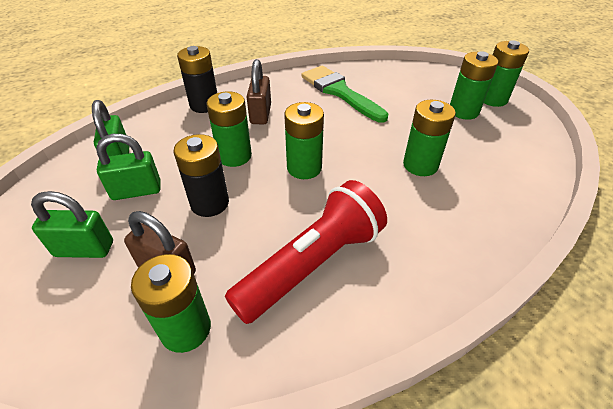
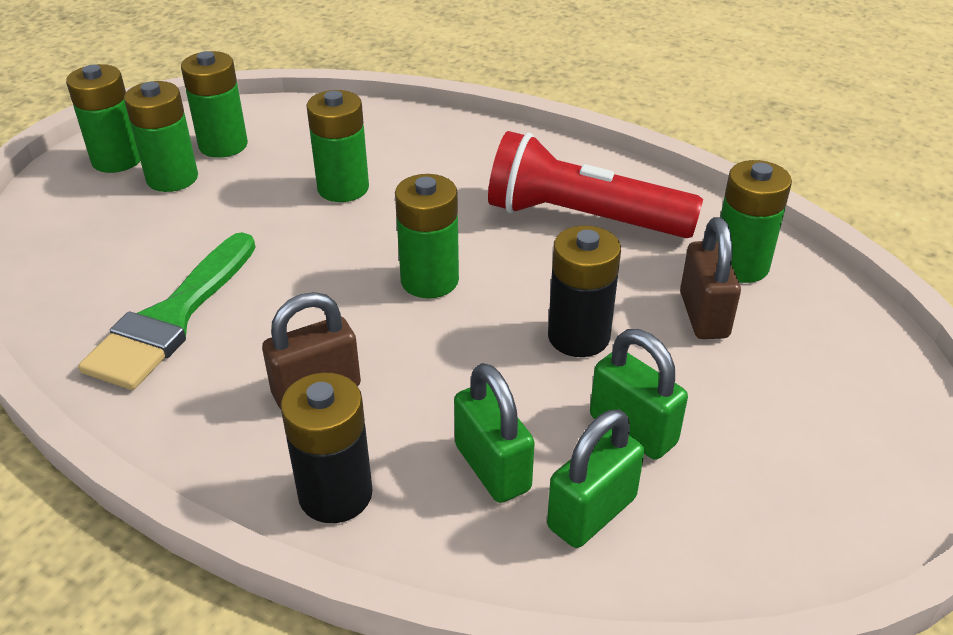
camera: 120 degrees left, 5 degrees down
green padlock [31,191,113,258] -> green padlock moved to [454,363,535,503]
green battery [206,91,252,167] -> green battery moved to [181,51,248,158]

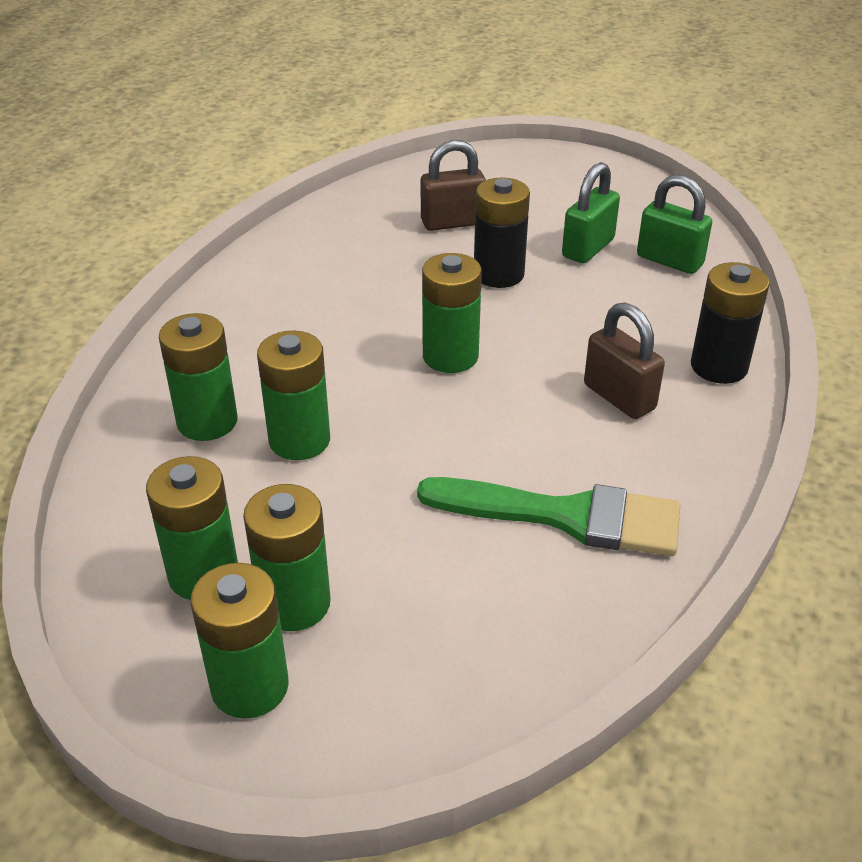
camera: 100 degrees left, 0 degrees up
green padlock [454,363,535,503] -> none
red flashlight [488,131,703,238] -> none
green battery [717,160,792,283] -> green battery moved to [159,313,237,441]

